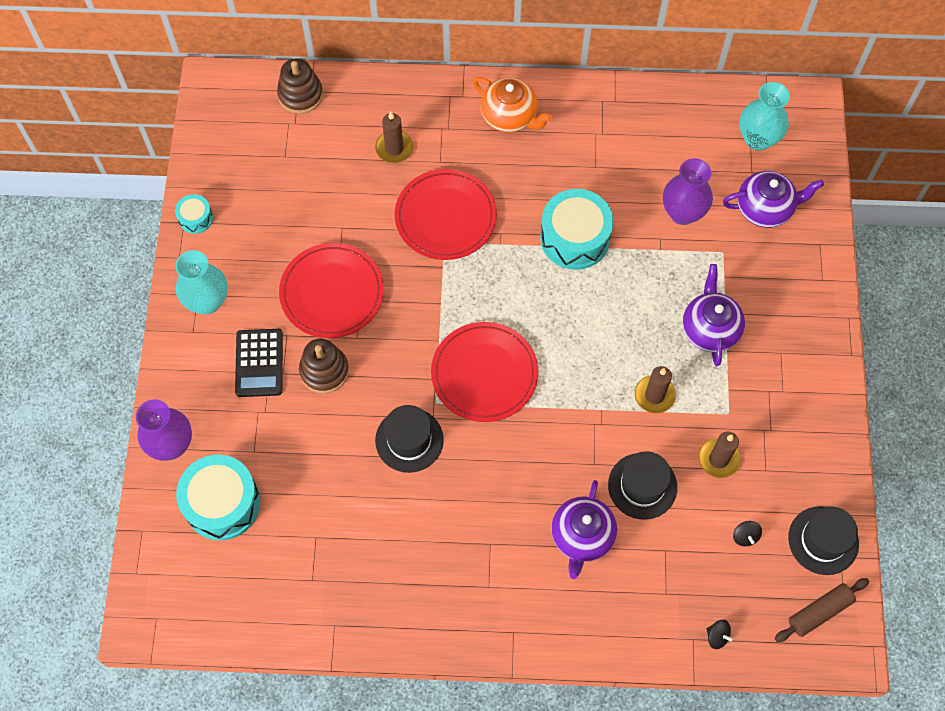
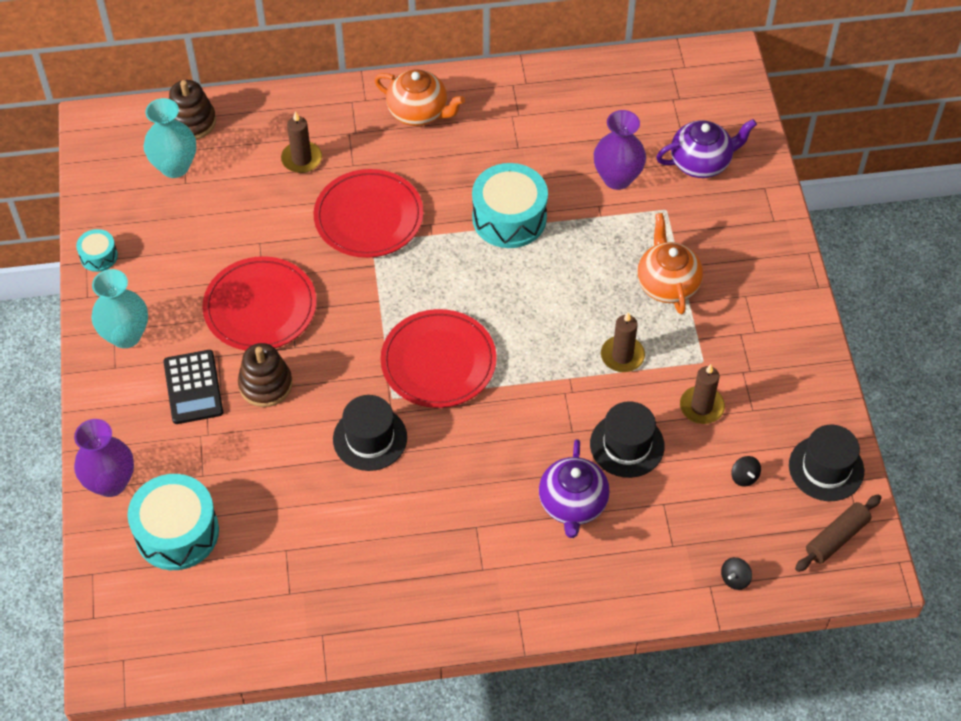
camera: 10 degrees left, 10 degrees down
purple teapot [683,264,745,366] -> orange teapot [637,213,703,314]
black spinning top [707,620,733,649] -> black spinning top turned 105 degrees clockwise [721,557,752,590]
turquoise vase [739,82,790,151] -> turquoise vase moved to [144,98,196,178]

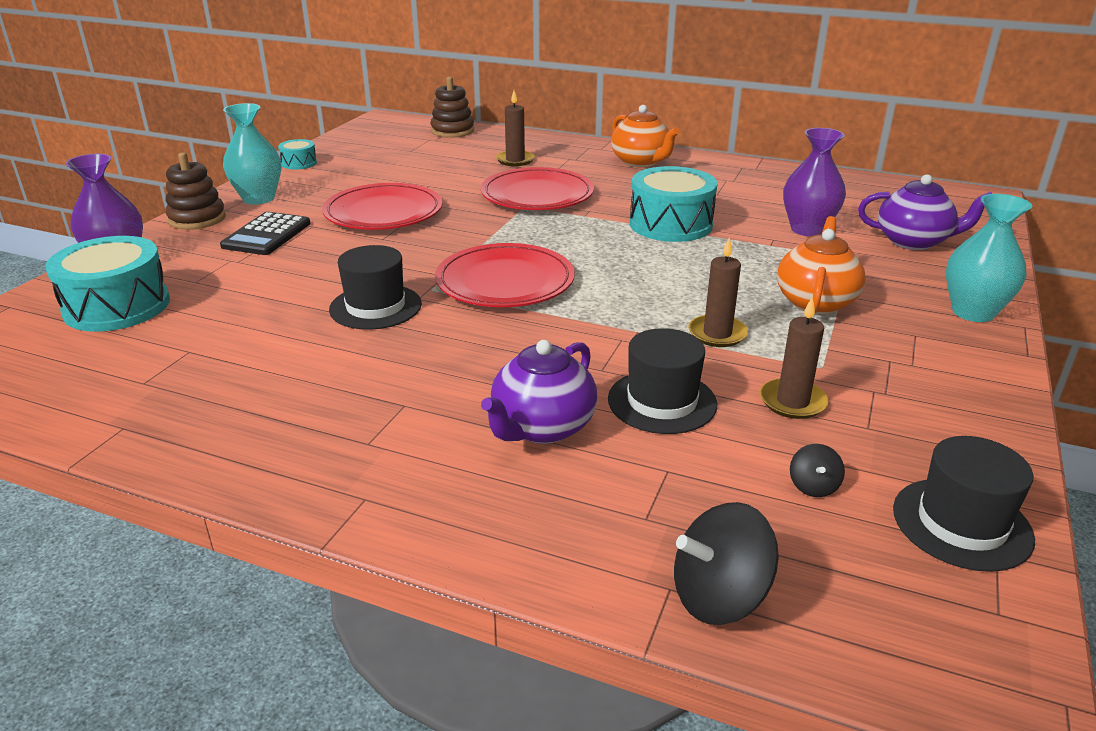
camera: 30 degrees right, 25 degrees down
turquoise vase [144,98,196,178] -> turquoise vase moved to [946,194,1032,322]
brown stacking toy [238,343,292,407] -> brown stacking toy moved to [165,152,226,230]
black spinning top [721,557,752,590] -> black spinning top [674,502,779,625], size x1.98
brown rolling pin [795,494,881,572] -> none

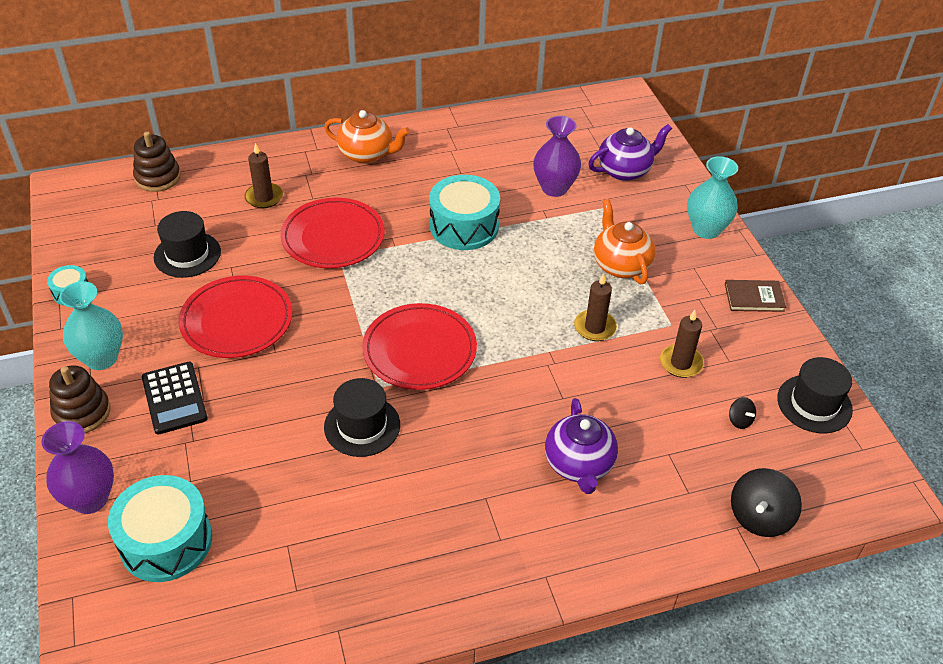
camera: 40 degrees left, 15 degrees up
black hat [608,328,717,434] -> black hat moved to [154,211,221,278]
none -> brown book [725,280,786,312]

